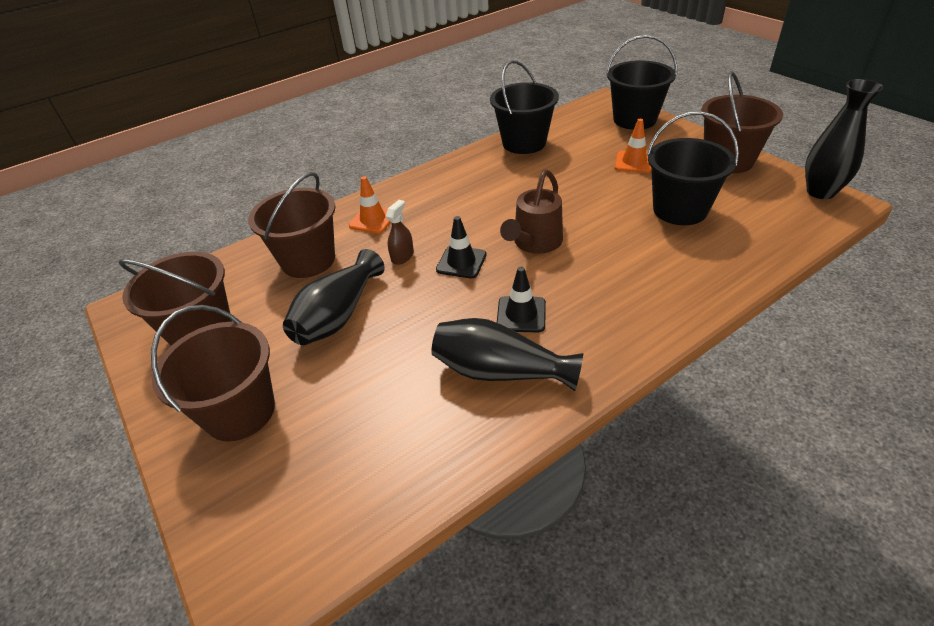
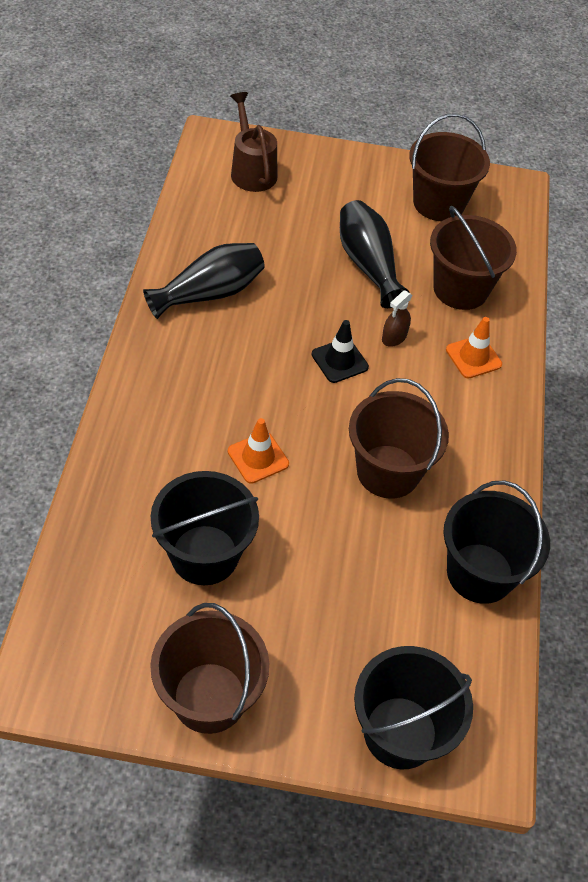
camera: 125 degrees right, 10 degrees up
brown bucket [151,305,275,442] -> brown bucket moved to [349,378,449,499]
brown spray bottle [386,200,414,265] -> brown spray bottle turned 60 degrees clockwise [382,290,412,347]
black traffic cone [497,267,546,332] -> none
brown watering can [500,170,563,254] -> brown watering can moved to [230,92,277,192]
orange traffic cone [615,119,652,173] -> orange traffic cone moved to [228,418,289,484]
black vase [805,79,883,199] -> none

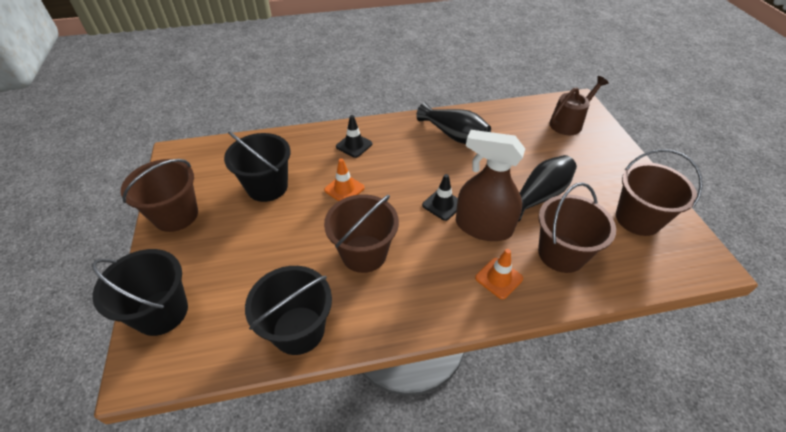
camera: 75 degrees right, 5 degrees down
brown spray bottle [382,290,412,347] -> brown spray bottle [456,130,525,241], size x2.42
none -> black traffic cone [336,115,373,158]

